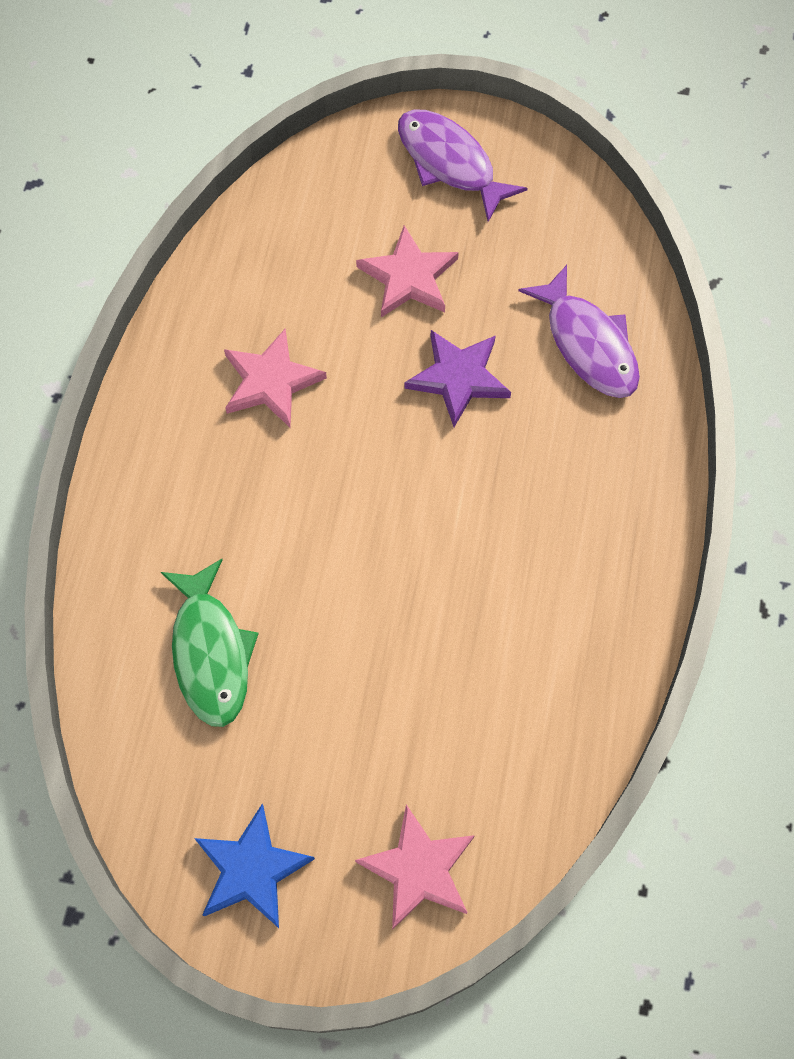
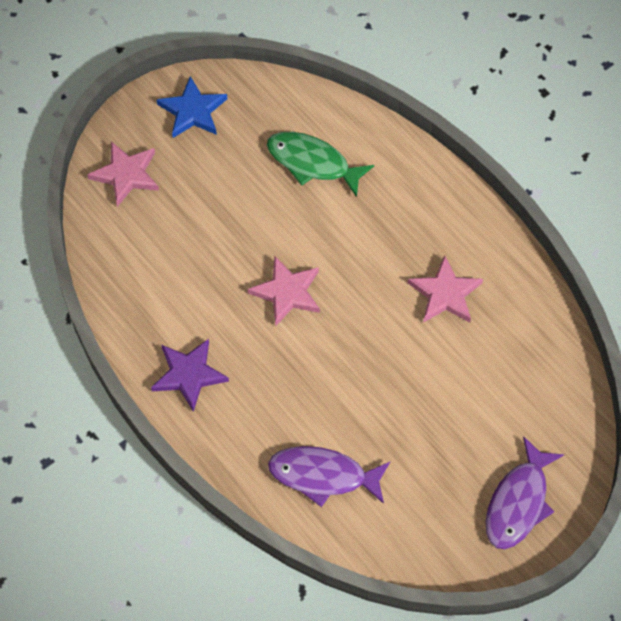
camera: 130 degrees right, 5 degrees down
pink star [356,225,459,317] -> pink star moved to [247,256,320,327]
purple fish [398,110,528,222] -> purple fish turned 120 degrees clockwise [485,436,564,549]
purple star [404,330,511,427] -> purple star moved to [151,339,229,412]

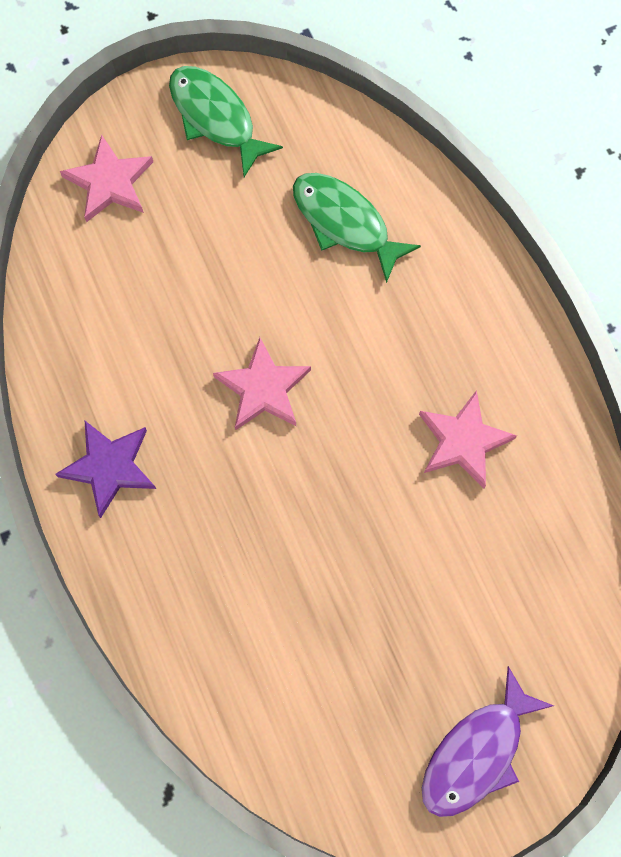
camera: 15 degrees right, 10 degrees up
blue star [156,76,227,138] -> green fish [169,66,283,177]
purple fish [268,446,390,507] -> none

